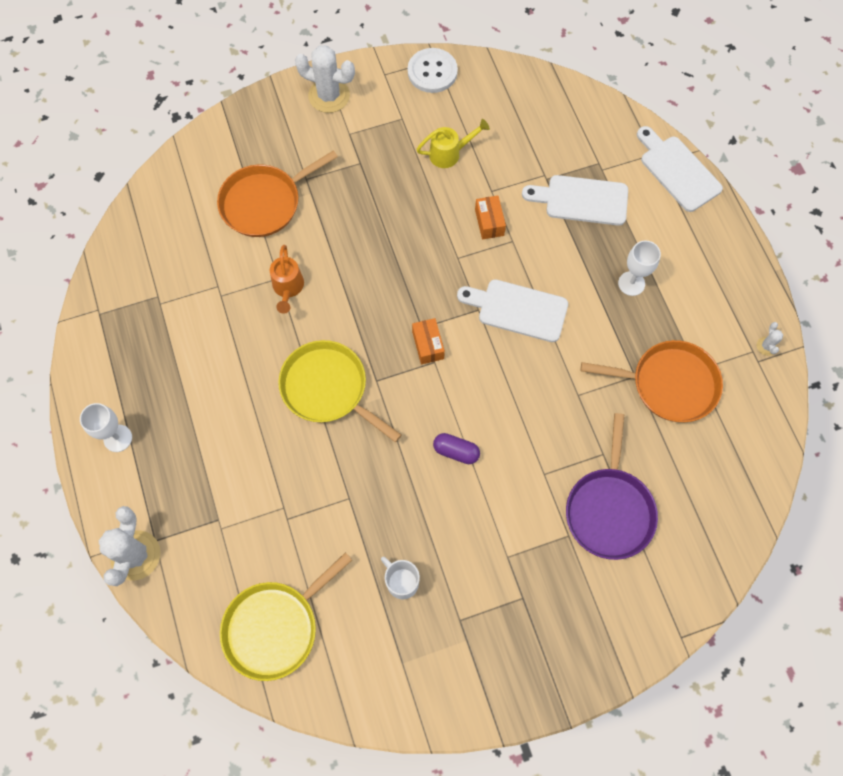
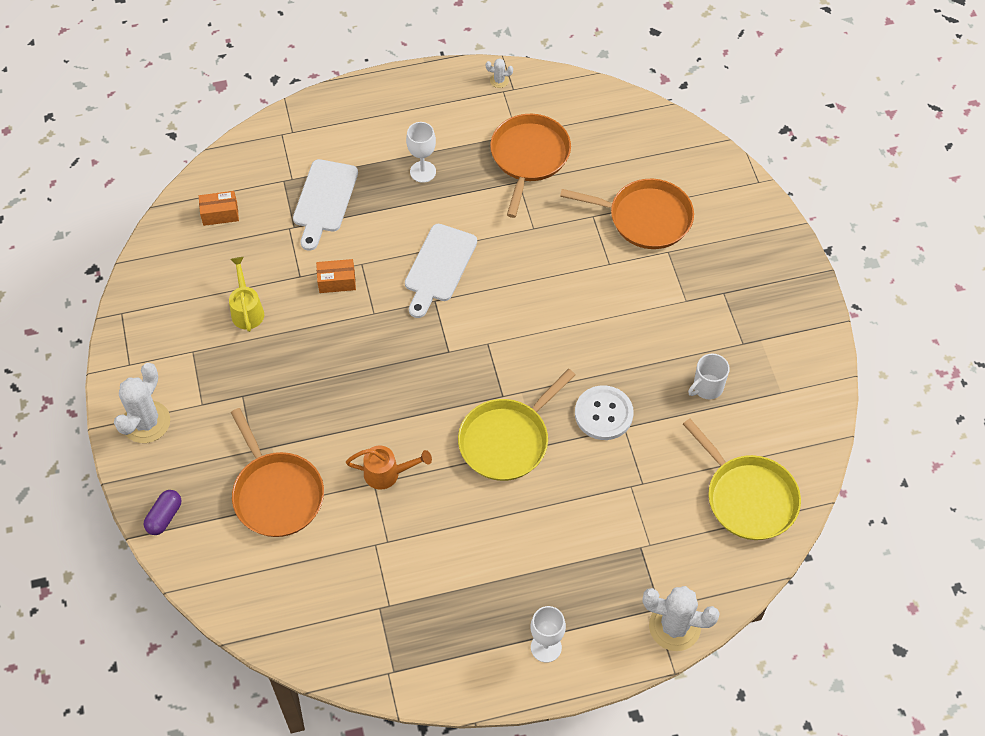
camera: 85 degrees left, 10 degrees down
white button [408,48,458,93] -> white button moved to [575,386,634,440]
orange box [412,318,445,365] -> orange box moved to [199,191,239,226]
purple capsule [433,433,480,464] -> purple capsule moved to [144,490,181,535]
purple pan [566,413,658,560] -> orange pan [560,179,694,249]
white cutting board [637,126,723,212] -> none

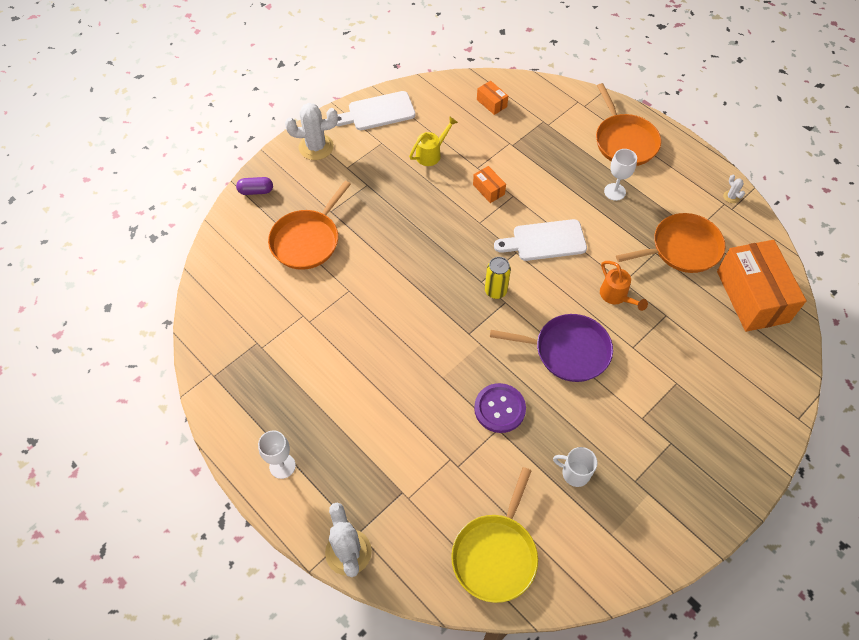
camera: 60 degrees right, 0 degrees up
white cutting board [293,159,358,251] -> white cutting board moved to [336,91,416,130]
orange watering can [346,445,432,490] -> orange watering can moved to [600,261,648,311]
yellow pan [458,369,575,481] -> none
orange pan [560,179,694,249] -> orange pan moved to [596,83,661,166]
white button [575,386,634,440] -> purple button [474,383,526,433]
none -> yellow can [485,257,511,299]
none -> purple pan [490,314,613,382]
none -> orange box [717,240,807,332]

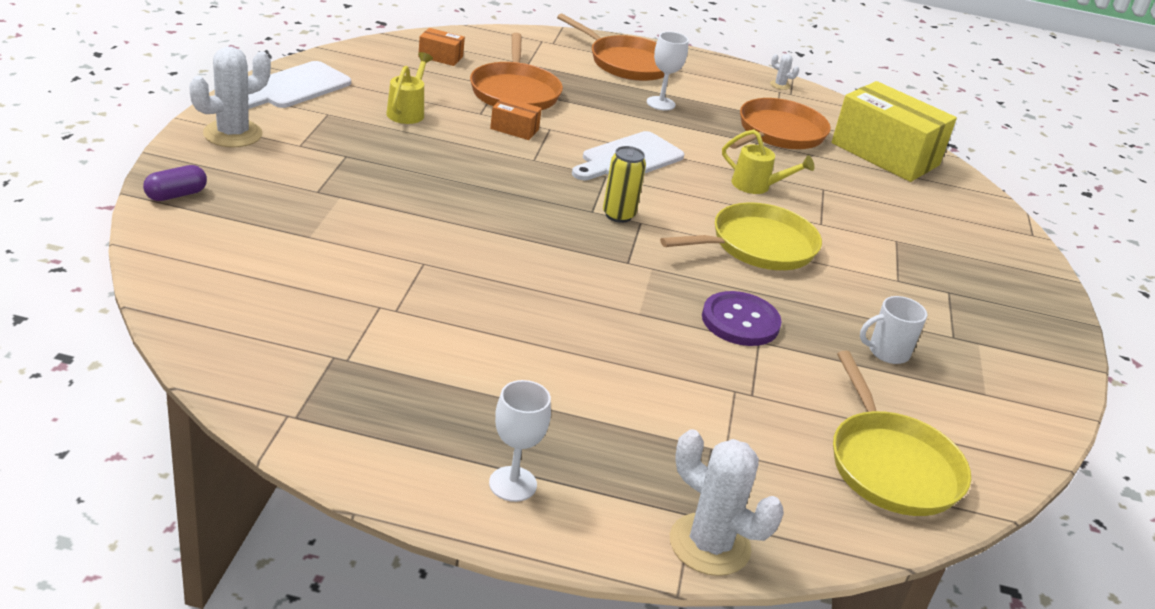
camera: 40 degrees left, 25 degrees down
orange pan [268,181,351,270] -> orange pan moved to [470,33,563,110]
purple pan [490,314,613,382] -> yellow pan [660,202,822,270]
orange watering can [600,261,648,311] -> yellow watering can [722,130,814,194]
orange box [717,240,807,332] -> yellow box [831,81,957,182]

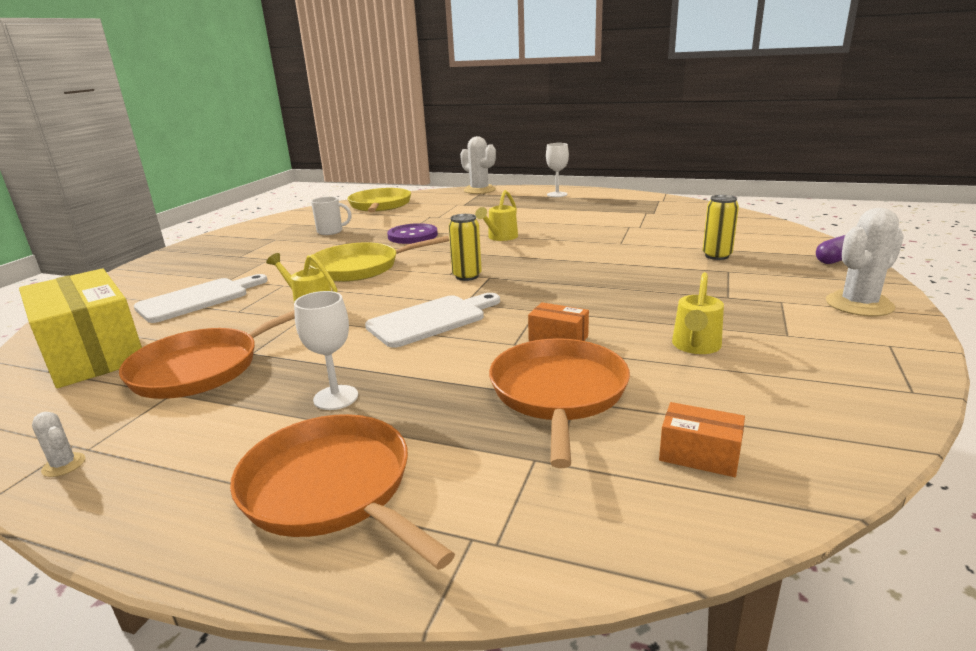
camera: 165 degrees left, 10 degrees down
white cutting board [248,61,351,109] -> white cutting board moved to [134,274,268,323]
none -> yellow watering can [475,190,518,241]
none -> yellow can [703,195,739,260]

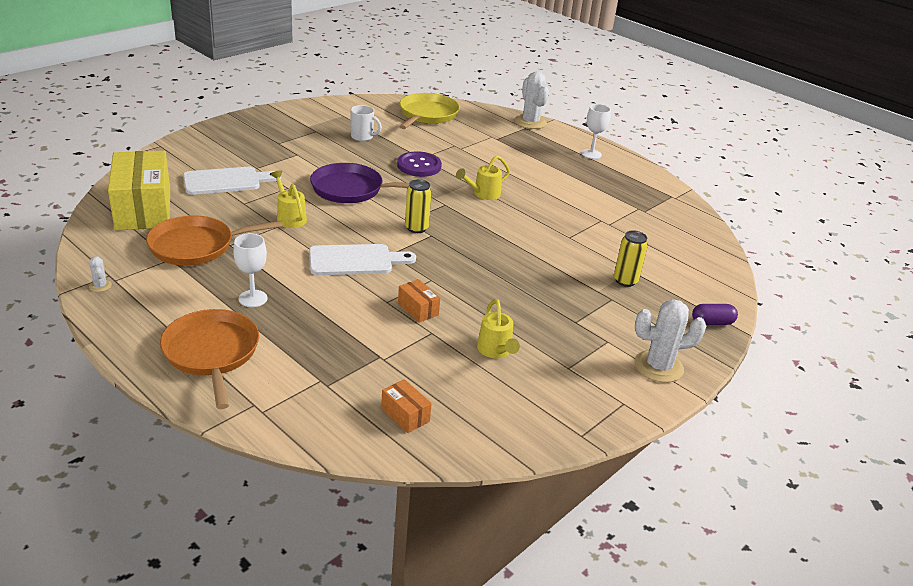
camera: 20 degrees right, 10 degrees up
yellow pan [309,236,449,282] -> purple pan [310,163,409,203]
orange pan [489,338,630,468] -> none
yellow watering can [672,272,724,354] -> yellow watering can turned 60 degrees counterclockwise [477,299,520,358]

